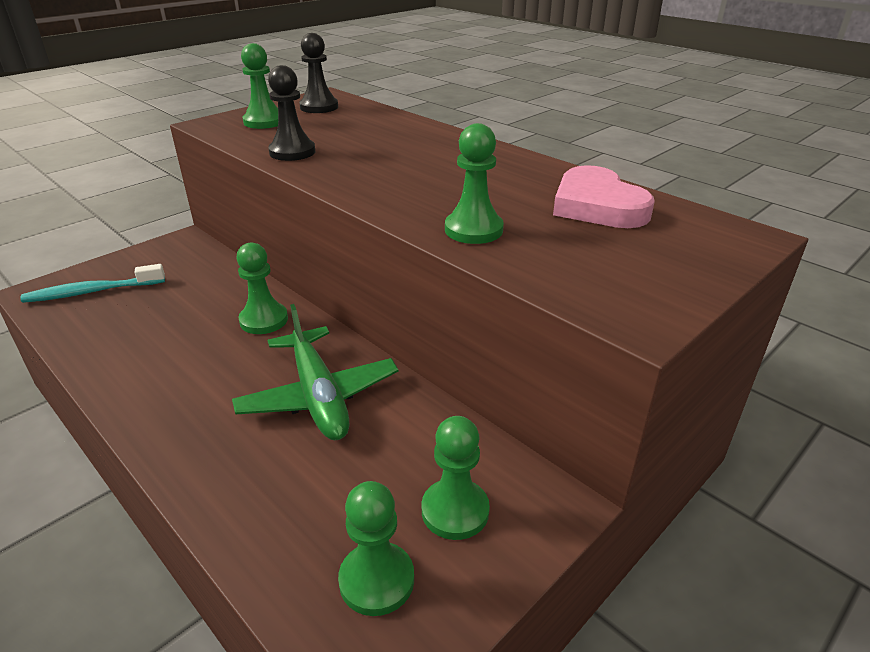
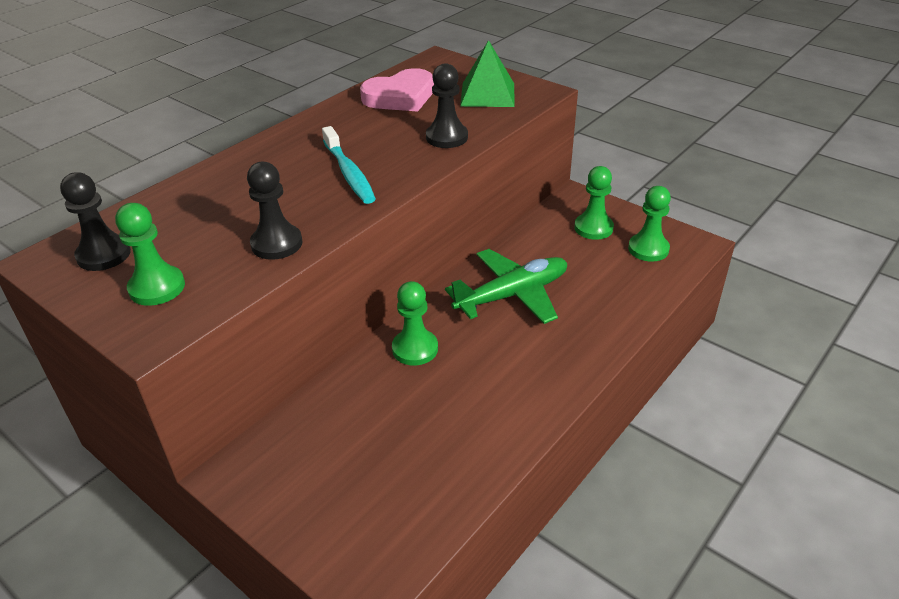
camera: 95 degrees left, 5 degrees up
turquoise toothbrush [21,264,165,303] -> turquoise toothbrush moved to [322,126,376,204]
green pawn [445,123,504,244] -> black pawn [426,63,468,148]
none -> green pyramid [460,40,515,107]

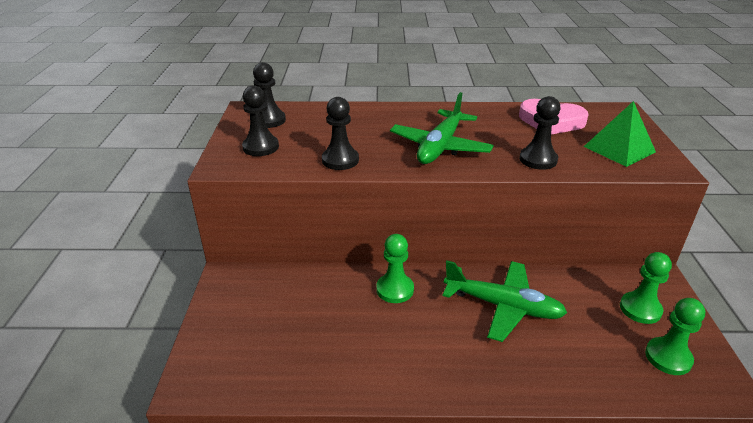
camera: 50 degrees right, 5 degrees down
green pawn [115,203,185,306] -> black pawn [242,85,279,156]
turquoise toothbrush [322,126,376,204] -> green plane [390,92,494,164]

